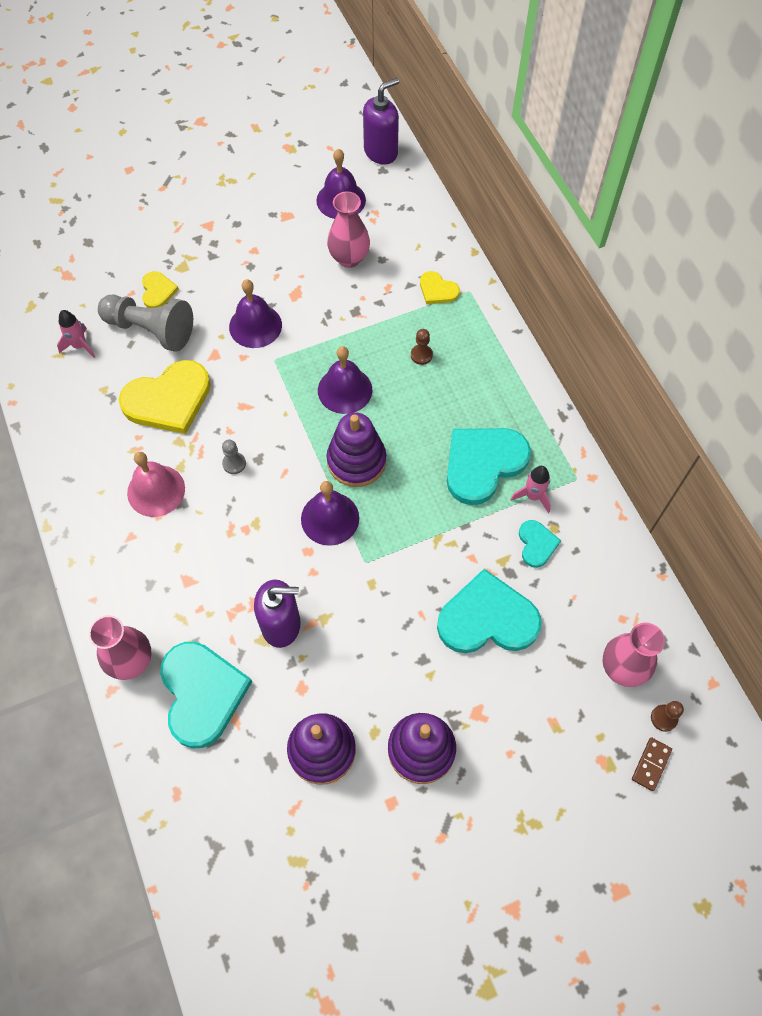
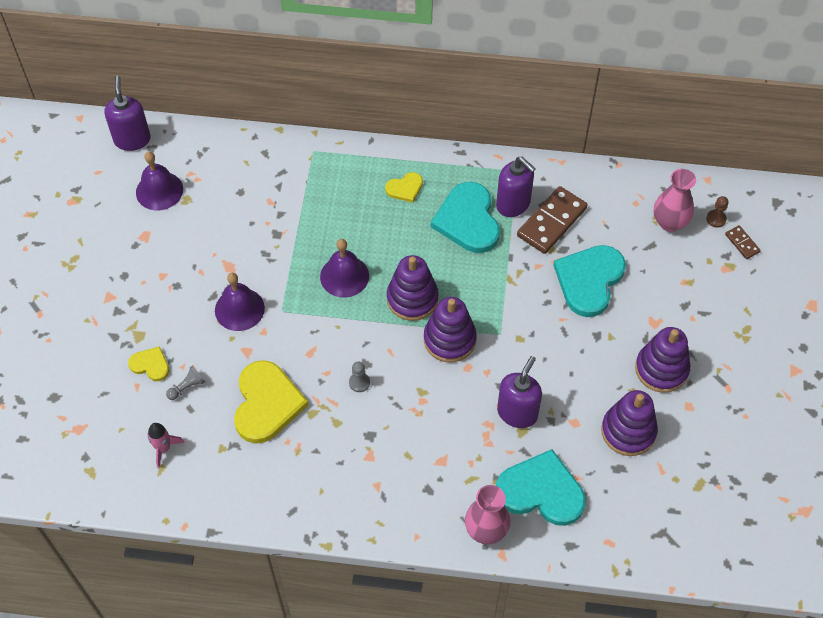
camera: 60 degrees left, 5 degrees down
grey pawn [98,295,193,352] -> grey pawn [166,365,205,400], size x0.44
pink bell [127,452,185,517] -> none
purple bell [301,481,359,546] -> purple stacking toy [424,297,477,362]
pink vase [327,192,370,268] -> none
brown pawn [411,329,433,365] -> none
yellow heart [420,271,460,304] -> yellow heart moved to [385,172,423,203]
pink rocket [511,466,551,513] -> purple soap dispenser [496,157,536,217]
turquoise heart [519,520,561,568] -> brown domino [517,186,588,254]

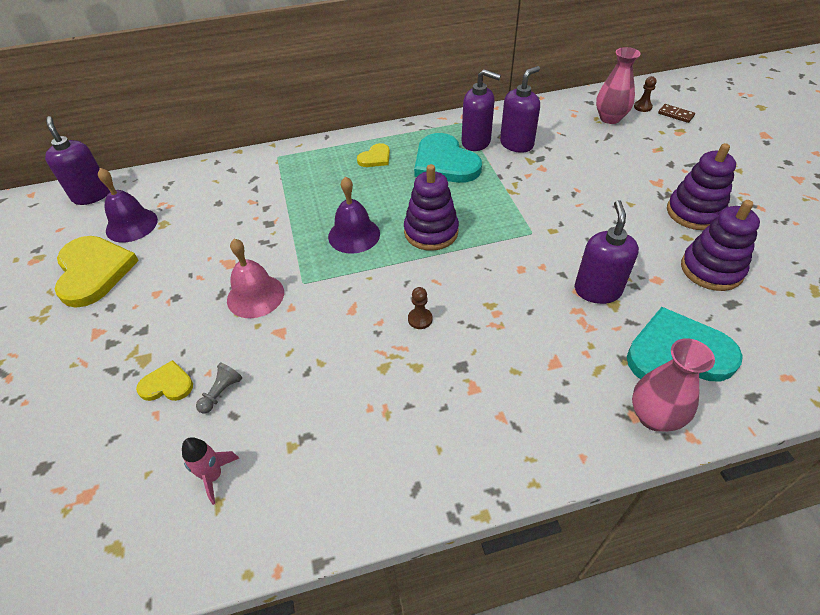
camera: 20 degrees left, 10 degrees down
purple bell [215,273,265,331] -> pink bell [227,239,284,318]
yellow heart [234,360,309,444] -> yellow heart moved to [55,236,139,308]
grey pawn [349,362,370,392] -> brown pawn [408,287,432,329]
purple stacking toy [424,297,477,362] -> none
brown domino [517,186,588,254] -> purple soap dispenser [500,66,540,153]
turquoise heart [553,245,626,317] -> none

